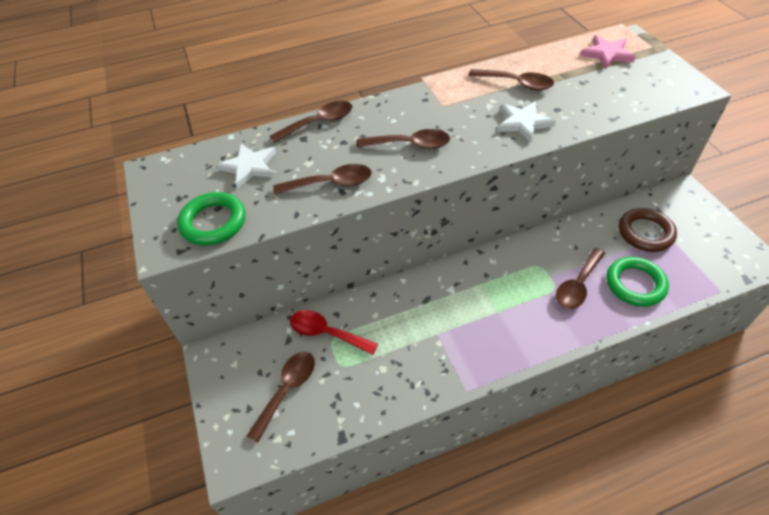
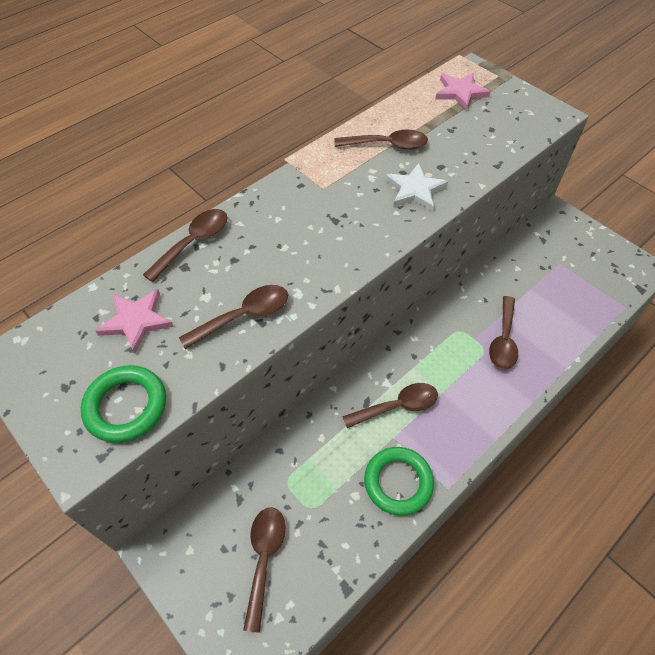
camera: 25 degrees left, 5 degrees up
white star [216,144,276,189] -> pink star [96,289,174,353]
red spoon [290,310,378,355] -> none
brown spoon [356,129,450,149] -> brown spoon moved to [342,383,438,428]
green ring [606,257,669,307] -> green ring moved to [364,447,434,516]
brown ring [619,208,677,252] -> none

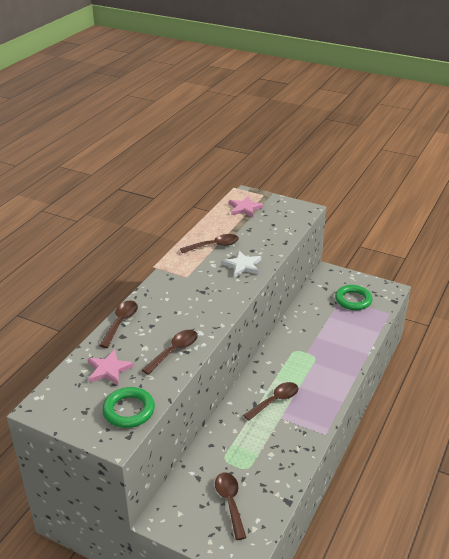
camera: 20 degrees left, 20 degrees down
green ring [364,447,434,516] -> green ring moved to [335,285,372,310]
brown spoon [489,296,518,369] -> none

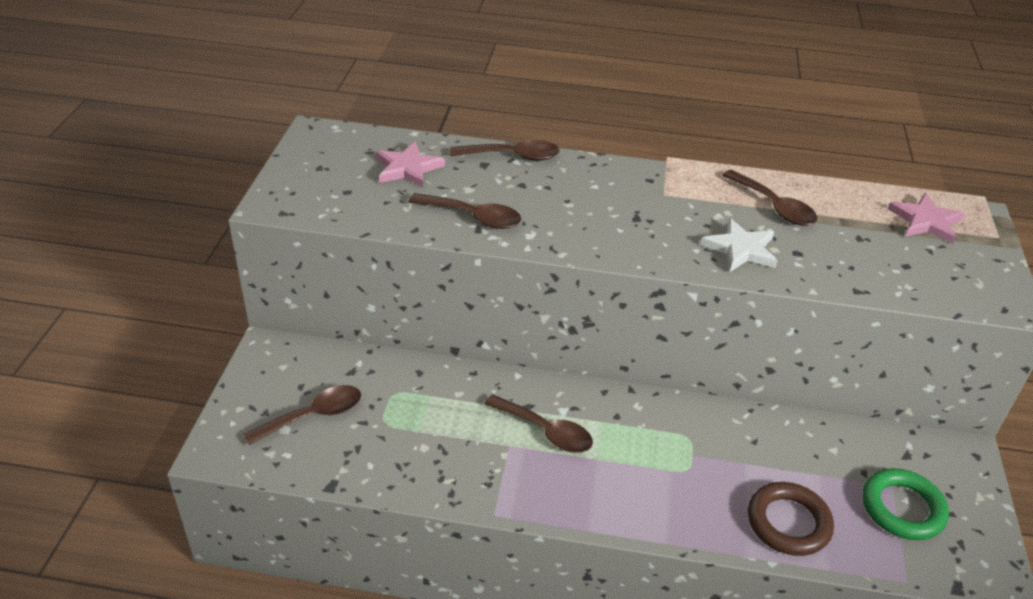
camera: 70 degrees right, 5 degrees up
green ring [102,387,155,428] -> none
none -> brown ring [748,482,834,556]

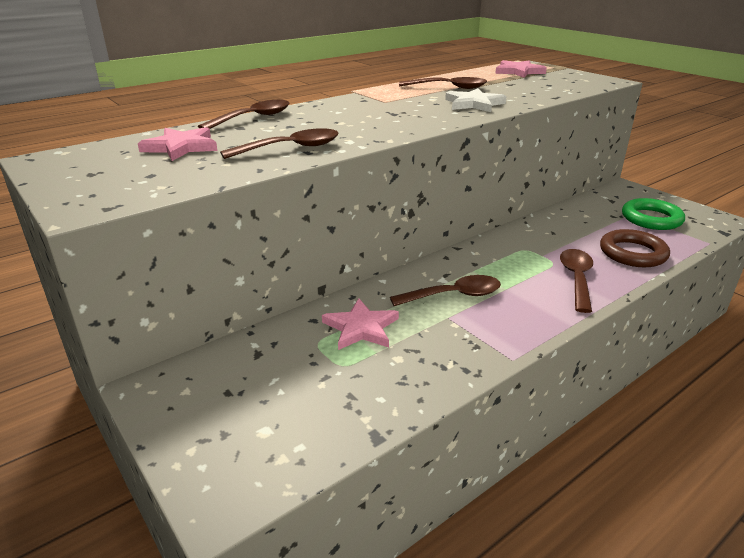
camera: 45 degrees left, 10 degrees down
brown spoon [244,385,361,445] -> brown spoon moved to [560,249,593,313]
none -> pink star [322,298,399,350]

